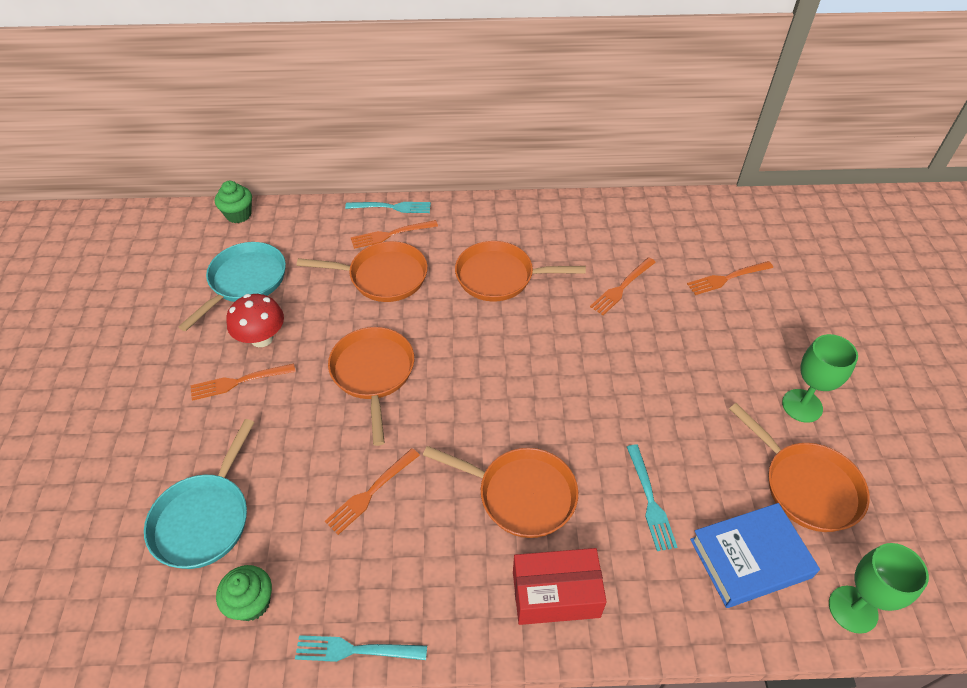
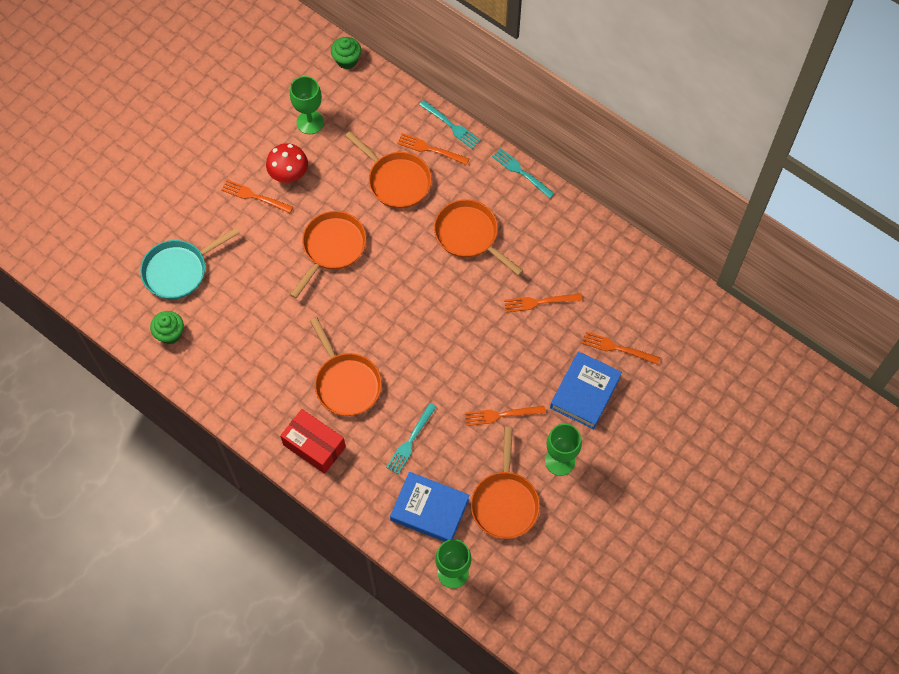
camera: 40 degrees right, 15 degrees up
turquoise pan [178,242,286,331] -> green goblet [290,76,324,134]
turquoise fork [295,635,427,662] -> turquoise fork moved to [492,148,555,199]
orange fork [325,448,420,535] -> orange fork moved to [465,406,545,426]
none -> blue book [550,351,622,429]

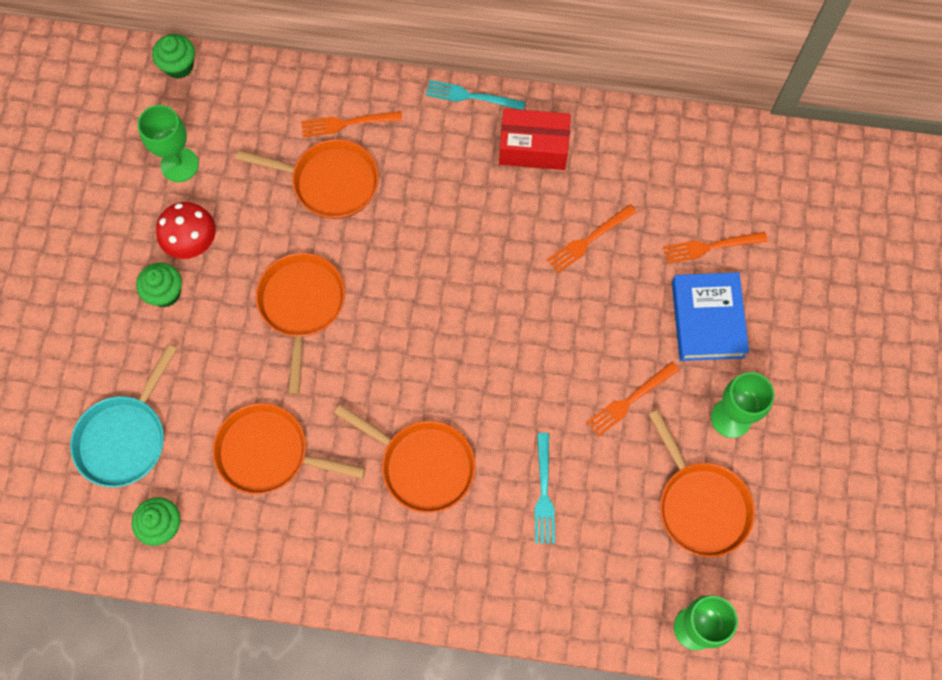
camera: 30 degrees left, 5 degrees up
orange fork [221,180,293,213] -> green cupcake [136,263,182,307]
red box [280,409,346,474] -> red box moved to [499,108,571,170]
blue book [390,472,469,542] -> none
turquoise fork [419,100,481,149] -> none
orange pan [434,199,523,276] -> orange pan moved to [213,403,366,495]

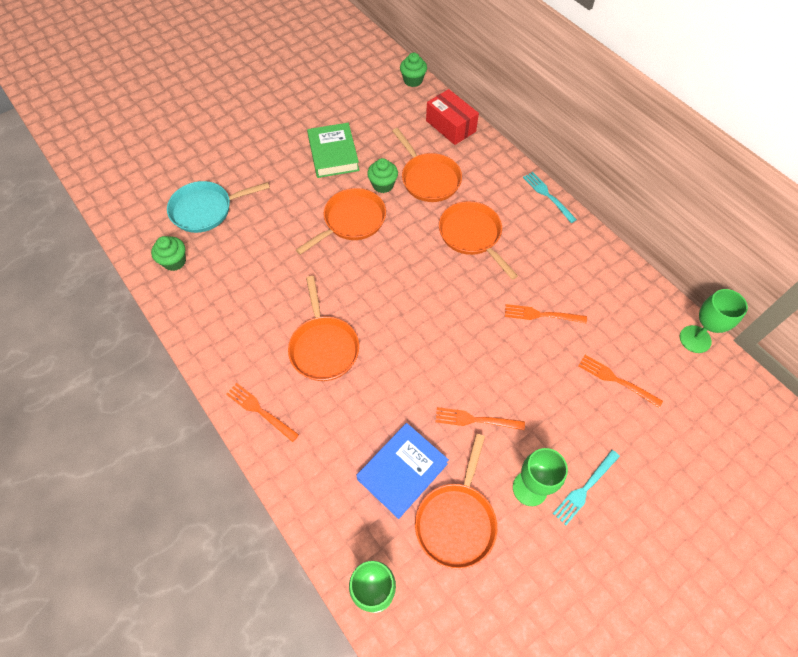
camera: 45 degrees right, 10 degrees down
green cupcake [136,263,182,307] -> green cupcake moved to [367,158,398,193]
green goblet [137,105,199,182] -> green goblet moved to [680,289,748,353]
red mushroom [156,202,216,259] -> green book [307,123,359,178]
orange pan [213,403,366,495] -> orange pan moved to [439,201,518,280]
orange fork [301,111,402,137] -> orange fork moved to [226,383,299,442]
red box [499,108,571,170] -> red box moved to [426,89,479,145]
turquoise fork [535,433,555,544] -> turquoise fork moved to [553,450,620,525]
blue book [672,272,749,361] -> blue book moved to [356,423,449,519]

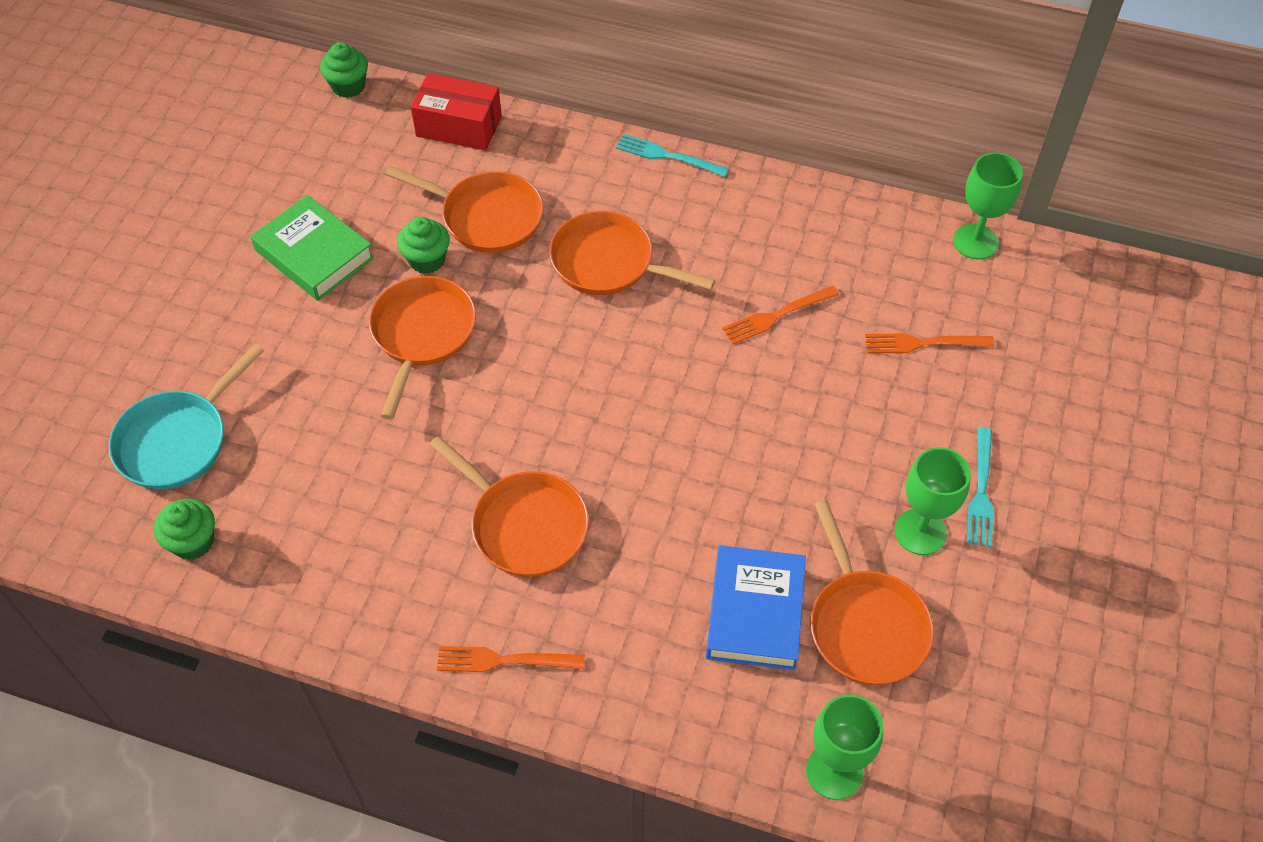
camera: 35 degrees left, 5 degrees down
orange fork [435,407,525,430] -> none

